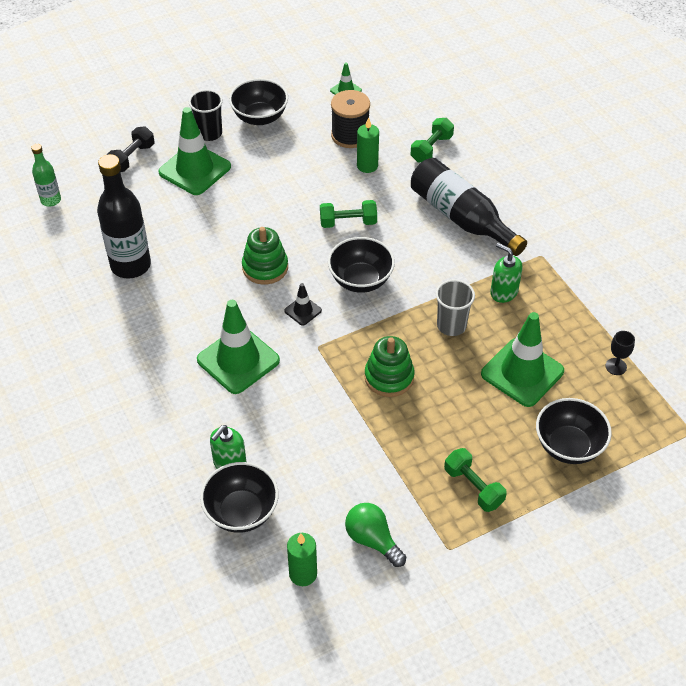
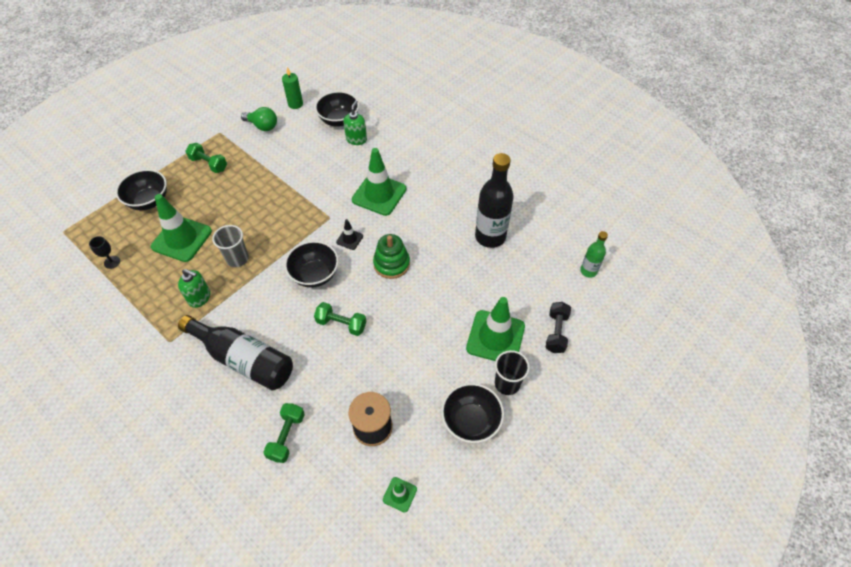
camera: 160 degrees right, 5 degrees up
green dumbbell [320,200,377,228] -> green dumbbell turned 45 degrees clockwise [314,302,366,336]
green candle [357,117,379,173] -> none
green stacking toy [364,336,415,397] -> none

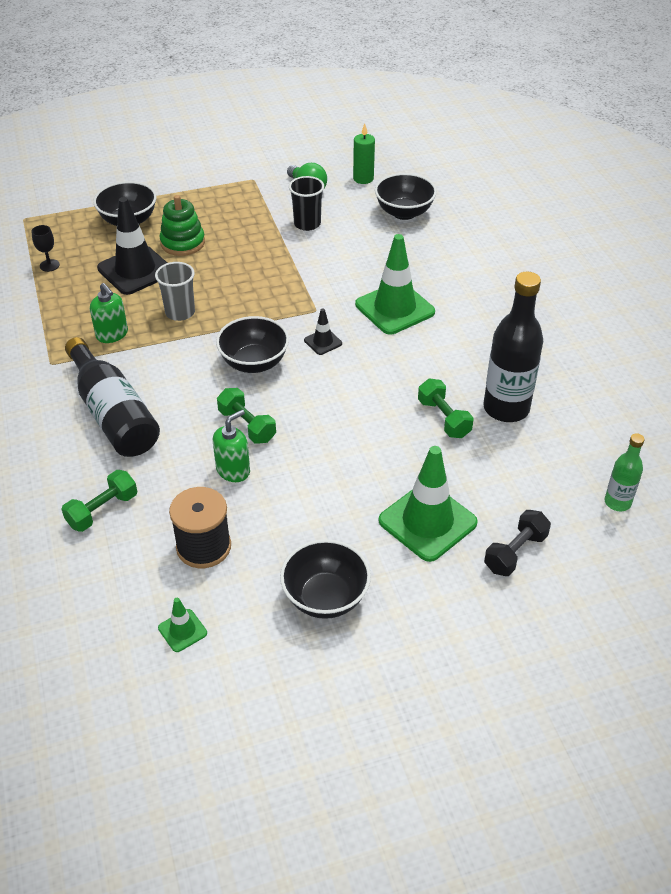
camera: 30 degrees right, 10 degrees down
green traffic cone [151,194,212,262] -> black traffic cone [97,197,167,295]
green dumbbell [185,143,227,173] -> green dumbbell moved to [418,378,473,438]
green soap dispenser [343,100,367,145] -> green soap dispenser moved to [213,410,250,482]
green stacking toy [373,234,410,279] -> green stacking toy moved to [160,195,205,256]
black cup [495,350,530,395] -> black cup moved to [289,176,324,231]

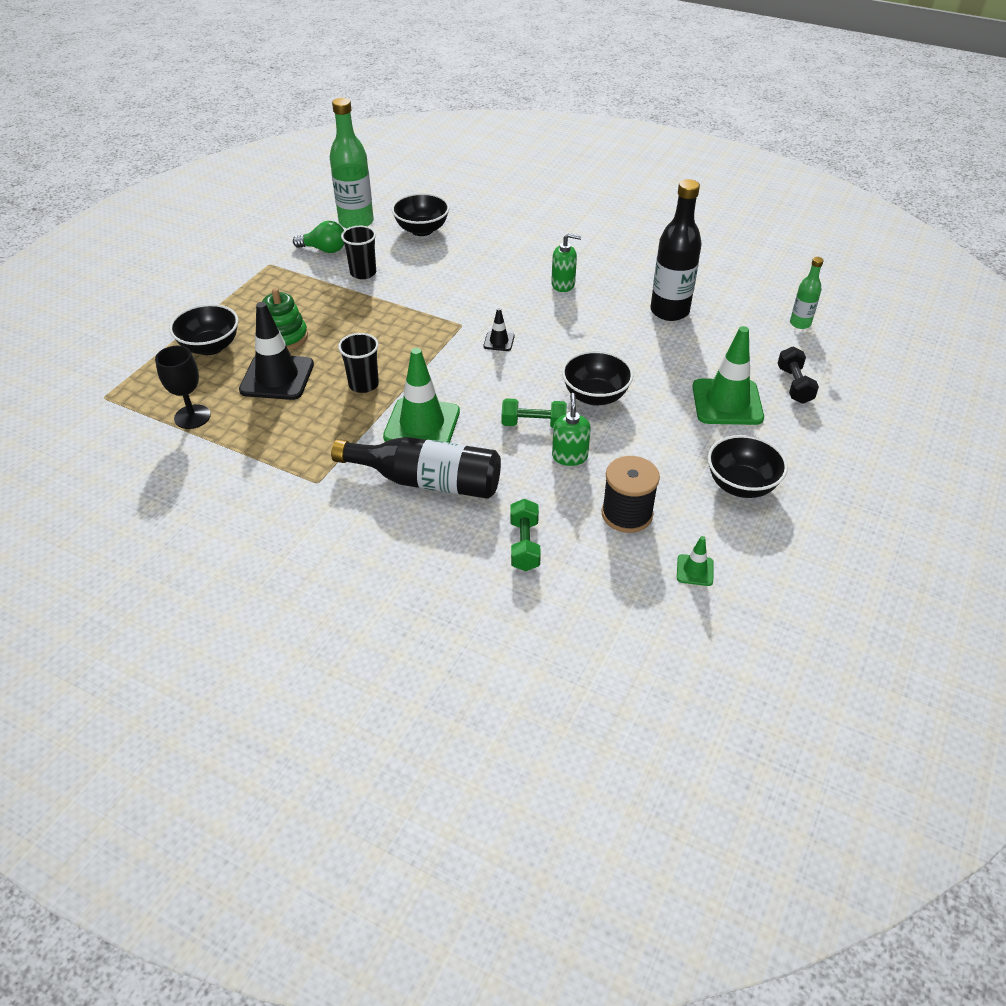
camera: 45 degrees left, 0 degrees up
black goblet [31,225,60,272] -> black goblet [155,346,211,429], size x1.64
green soap dispenser [90,283,128,343] -> green soap dispenser moved to [551,233,581,292]
grey cup [155,262,195,321] -> black cup [338,333,379,393]
black bowl [216,316,289,373] -> black bowl moved to [562,351,634,406]
green candle [353,123,375,184] -> green bottle [330,98,374,228]
green traffic cone [355,234,435,335] -> green traffic cone moved to [383,348,460,443]
green dumbbell [418,378,473,438] -> none

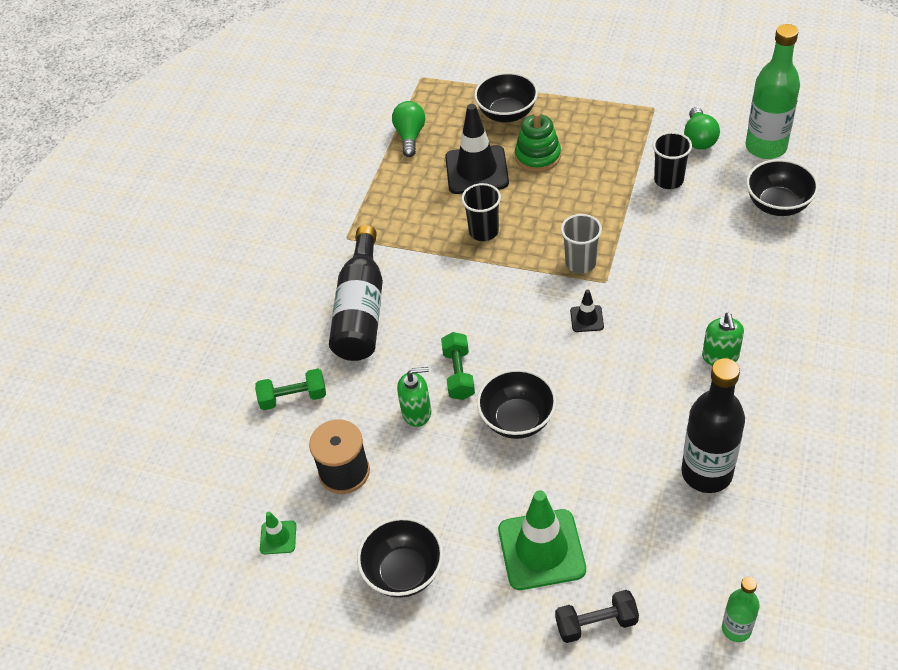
camera: 85 degrees right, 5 degrees up
black goblet [155,346,211,429] -> green light bulb [392,101,425,157]
green traffic cone [383,348,460,443] -> none
none -> grey cup [561,214,602,273]

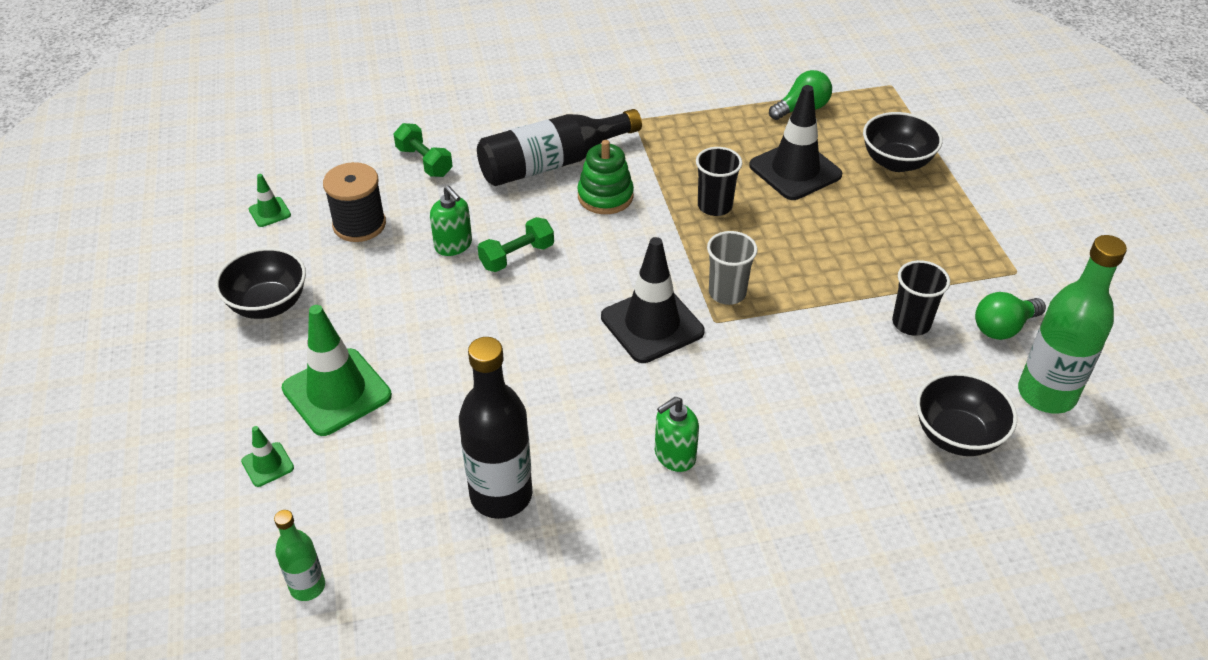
camera: 55 degrees right, 5 degrees down
black bowl [477,369,557,439] -> none
green stacking toy [515,112,561,172] -> green stacking toy moved to [577,140,634,214]
black dumbbell [555,590,639,643] -> green traffic cone [241,426,294,487]
black traffic cone [570,289,604,332] -> black traffic cone [601,237,704,363], size x2.15

